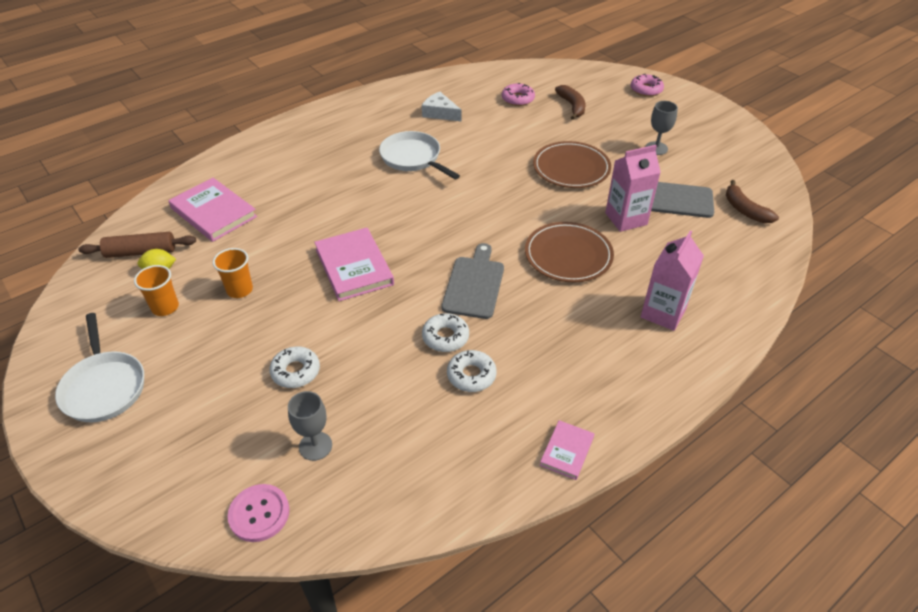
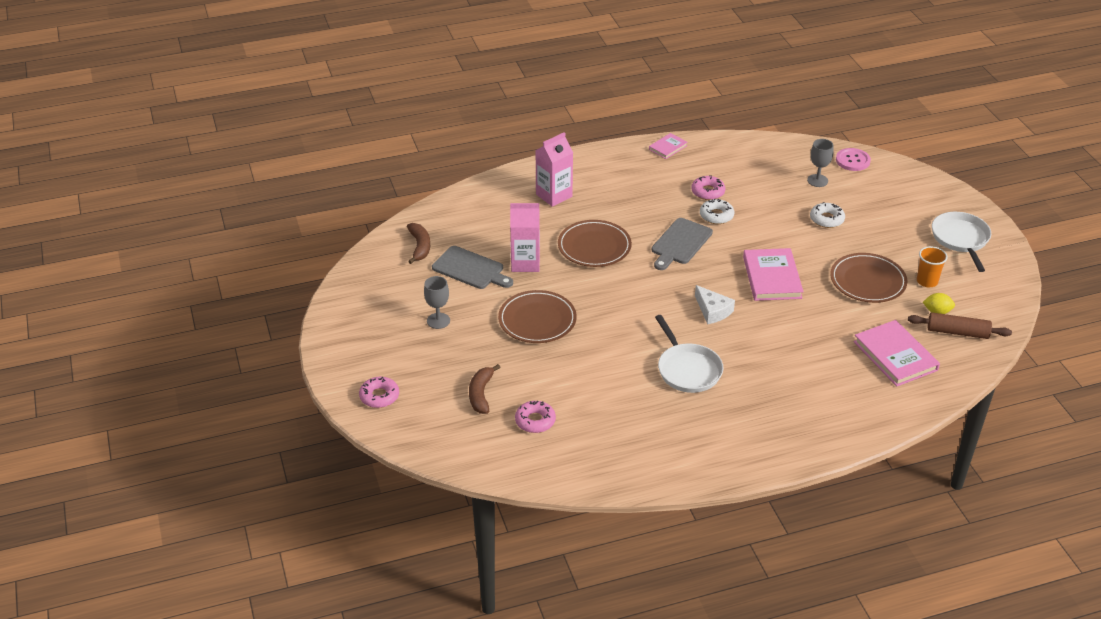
camera: 160 degrees left, 5 degrees down
orange cup [213,248,253,298] -> brown plate [830,253,908,303]
white cheese [422,92,461,121] -> white cheese moved to [695,285,735,324]
white donut [447,350,497,392] -> pink donut [691,175,725,200]

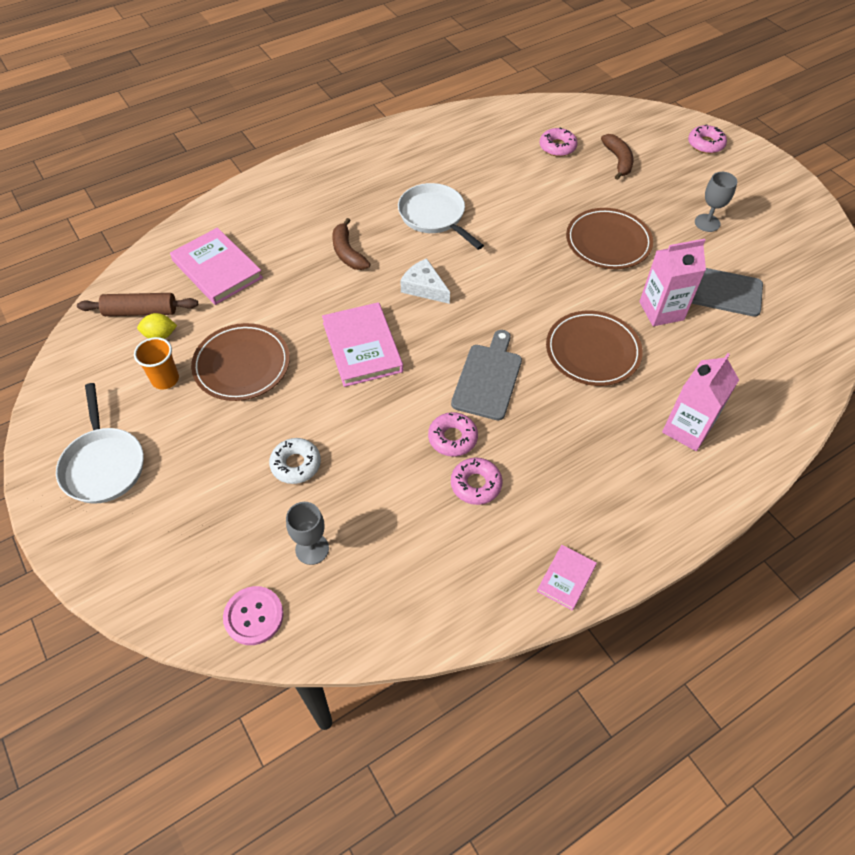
camera: 165 degrees right, 15 degrees up
brown banana [407,223,430,264] -> brown banana moved to [332,218,370,270]
white donut [700,199,734,224] -> pink donut [428,412,478,457]

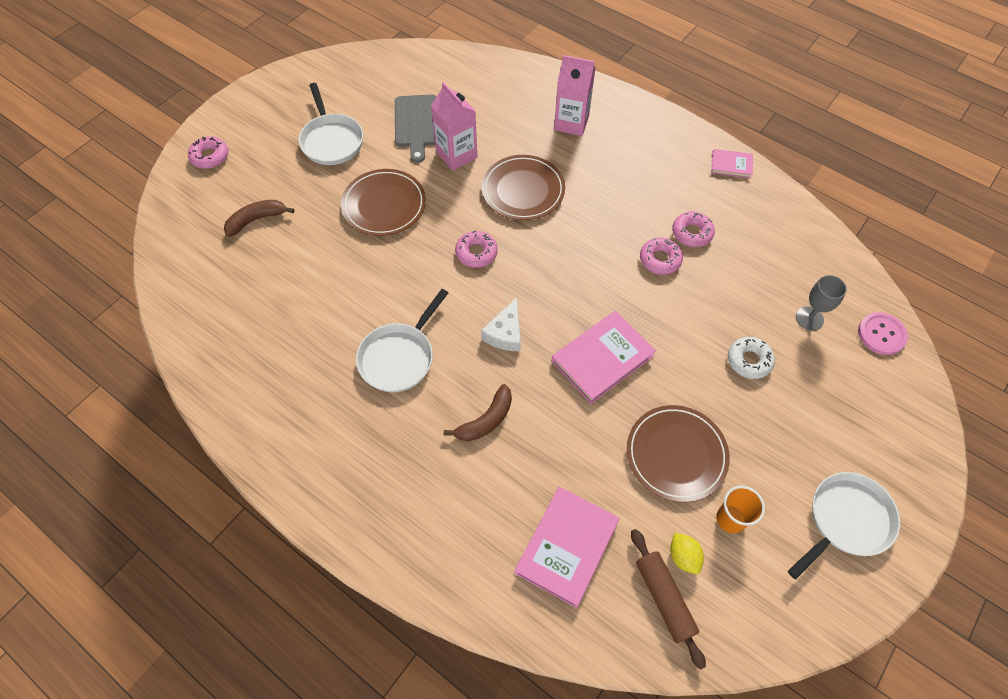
camera: 110 degrees left, 5 degrees up
grey cutting board [451,330,522,420] -> none
pink donut [540,127,577,157] -> pink donut moved to [455,231,498,268]
grey goblet [695,172,737,232] -> white pan [299,83,363,165]

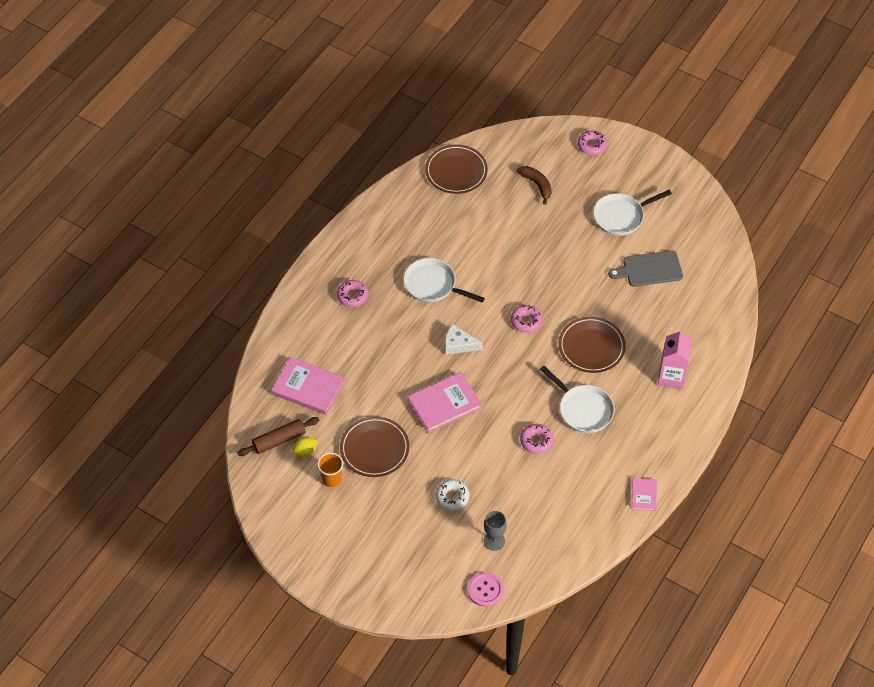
camera: 85 degrees right, 5 degrees down
brown plate [341,169,426,236] -> brown plate moved to [425,145,488,194]
pink carton [431,82,477,171] -> none
brown banana [444,384,512,441] -> none
pink book [552,311,656,404] -> pink book turned 75 degrees counterclockwise [408,372,482,433]
pink donut [672,211,715,247] -> pink donut moved to [337,280,368,307]
white pan [788,472,900,579] -> white pan moved to [540,366,615,433]

